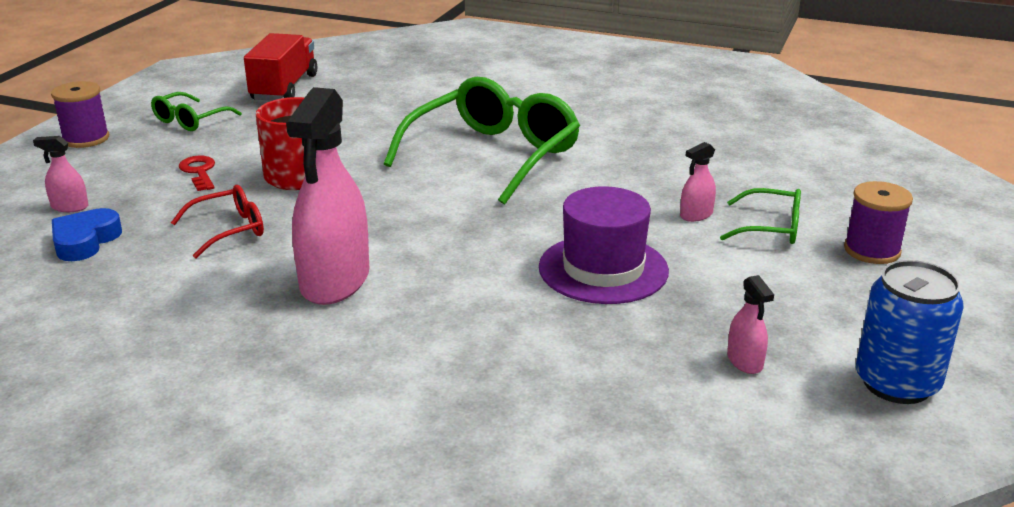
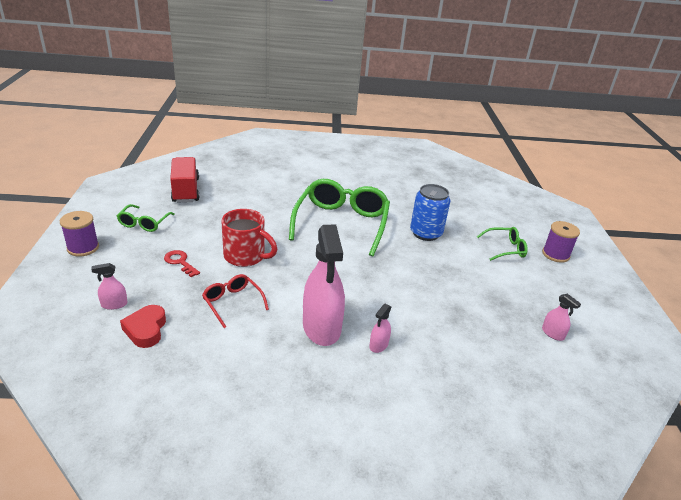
camera: 25 degrees left, 5 degrees up
blue heart [52,208,122,261] -> red heart [120,305,166,348]
red glasses [171,185,264,258] -> red glasses turned 75 degrees counterclockwise [202,274,269,328]
purple hat [539,186,669,304] -> none
pink spray bottle [680,142,716,222] -> pink spray bottle moved to [369,304,391,353]
blue can [856,260,964,404] -> blue can moved to [410,184,450,241]

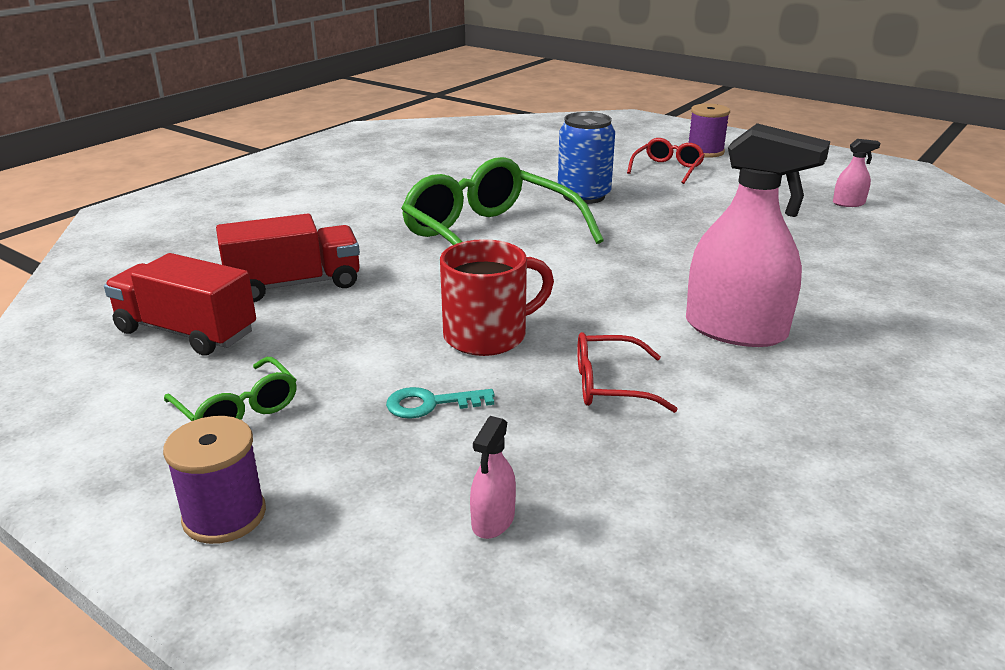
camera: 50 degrees left, 5 degrees down
red heart [120,305,166,348] -> none
red key [164,250,200,277] -> turquoise key [386,387,495,419]
pink spray bottle [369,304,391,353] -> none
green glasses [477,227,528,261] -> red glasses [627,138,705,184]
none -> red truck [216,214,360,302]

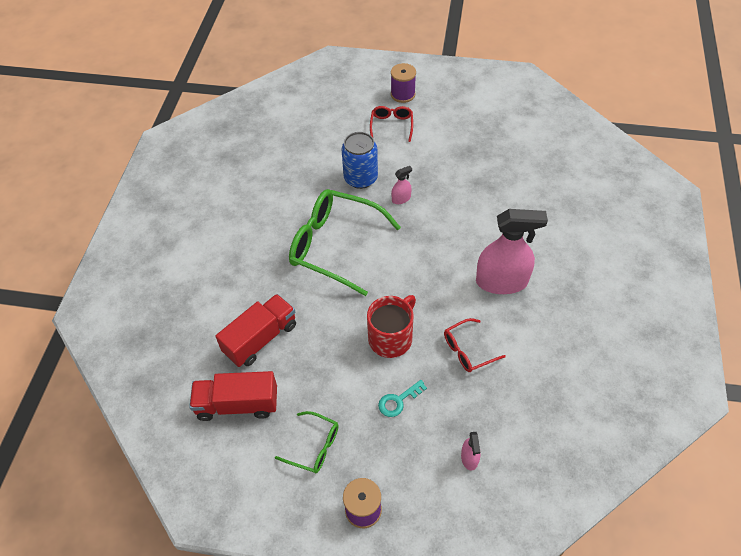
camera: 25 degrees left, 25 degrees up
pink spray bottle [833,139,880,207] -> pink spray bottle moved to [391,166,412,204]

